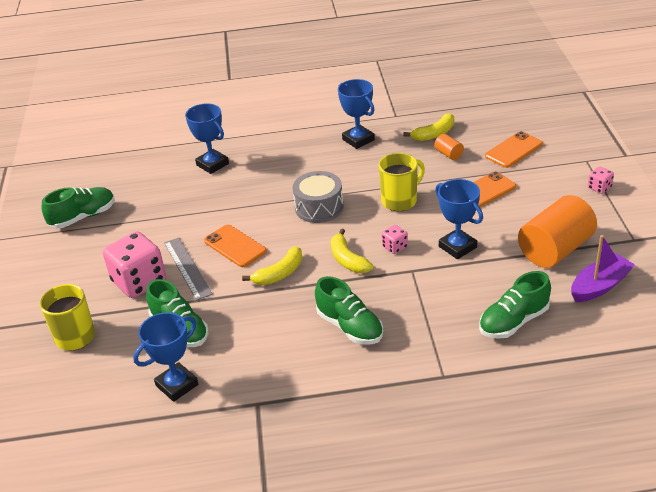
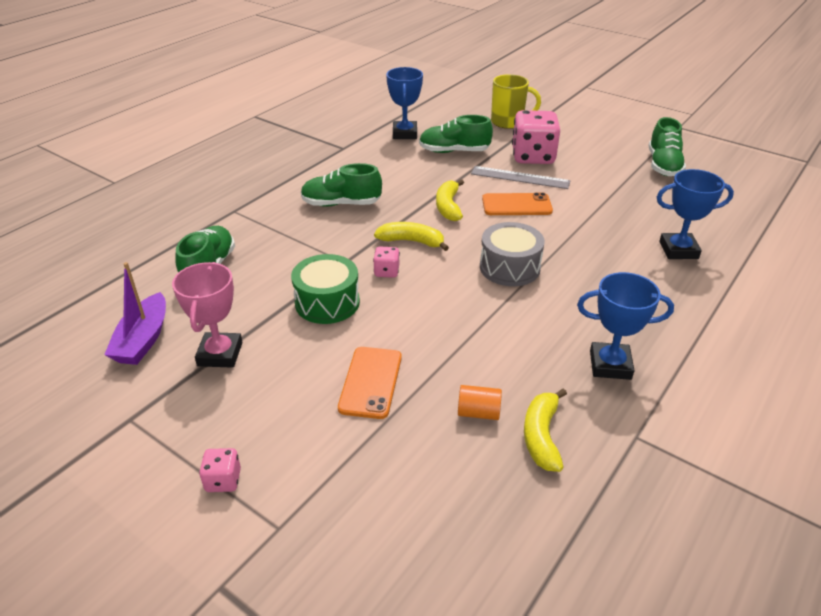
camera: 130 degrees right, 0 degrees up
yellow mug [379,153,425,211] -> none
blue trophy [435,179,483,259] -> green drum [291,254,360,324]
orange phone [485,131,543,168] -> none
orange cylinder [518,195,597,268] -> pink trophy [172,262,242,368]

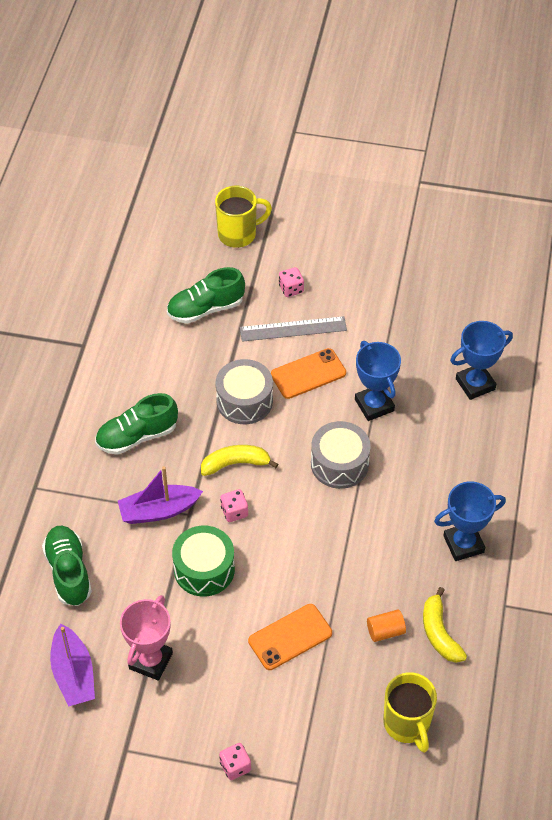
camera: 25 degrees left, 15 degrees up
pink trophy [172,262,242,368] -> pink trophy turned 45 degrees clockwise [120,595,173,681]
orange phone [338,347,402,419] -> orange phone turned 75 degrees clockwise [248,604,332,670]
blue trophy [386,67,423,139] -> blue trophy moved to [355,341,401,421]
yellow banana [436,179,464,221] -> grey drum [216,359,273,424]
pink dice [512,110,560,164] -> pink dice [279,267,304,297], size x0.45
green shoe [649,117,686,176] -> none
none -> purple boat [118,466,203,524]
none -> yellow mug [383,672,437,753]

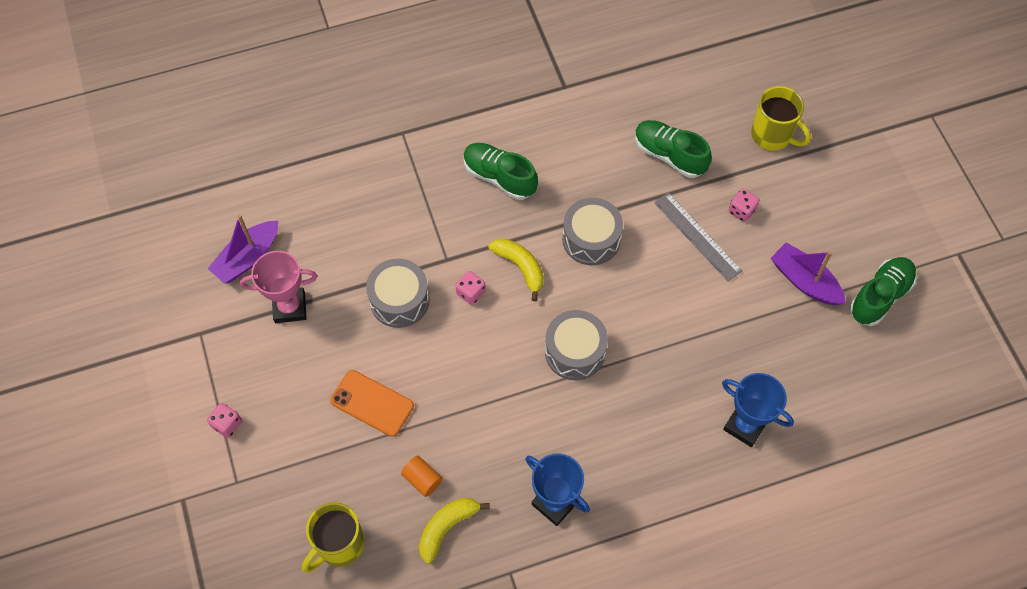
camera: 60 degrees right, 10 degrees up
green shoe [42,526,92,606] -> green shoe moved to [850,257,917,326]
purple boat [118,466,203,524] -> purple boat moved to [771,242,846,305]
green drum [172,526,235,596] -> grey drum [366,259,429,328]
orange phone [271,348,346,399] -> none
blue trophy [355,341,401,421] -> none

